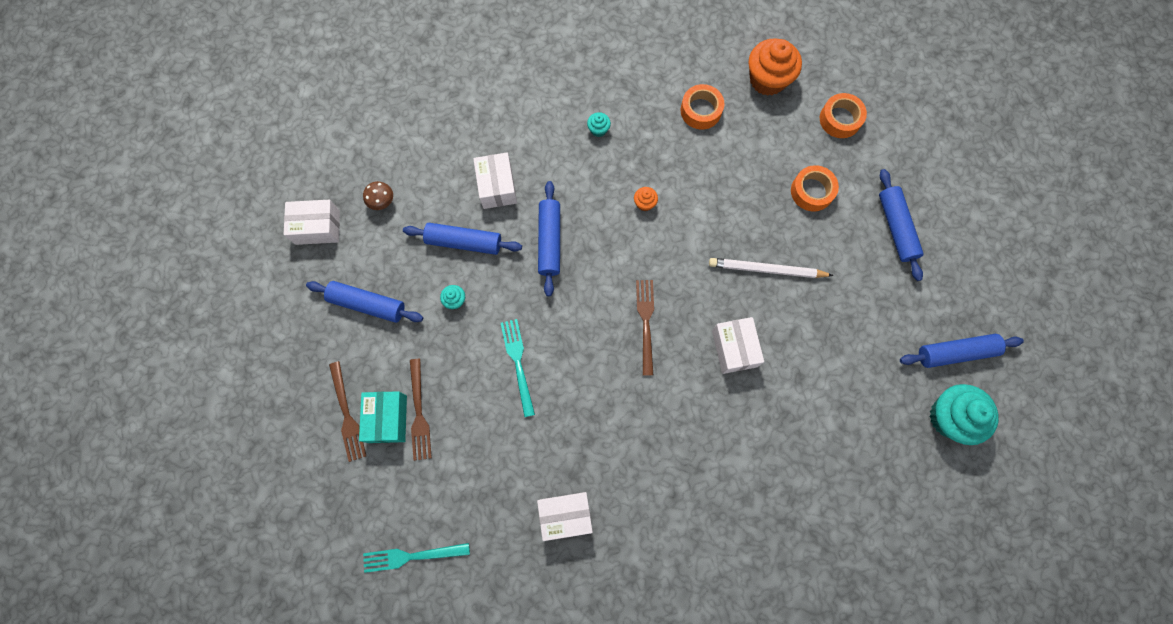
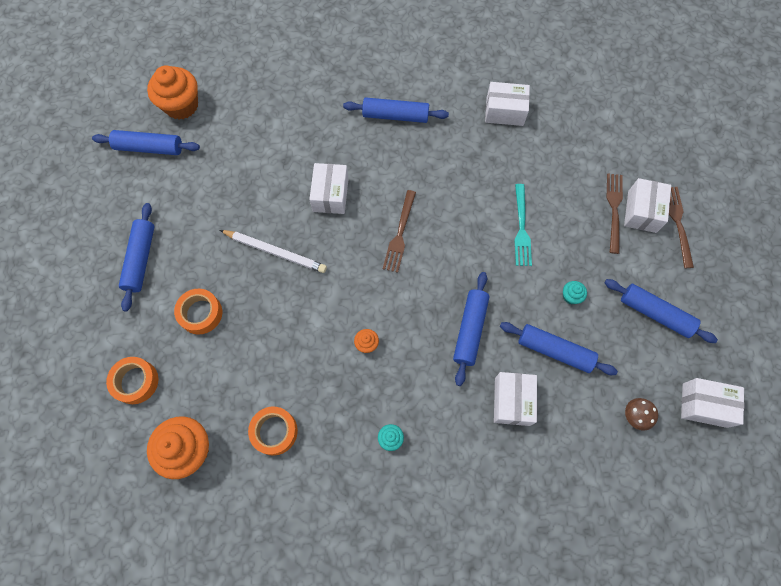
camera: 165 degrees left, 5 degrees down
turquoise box [359,391,407,443] -> white box [624,178,671,233]
turquoise fork [363,543,470,573] -> none
turquoise cupcake [929,384,999,445] -> orange cupcake [147,65,198,120]
none -> blue rolling pin [343,97,449,123]

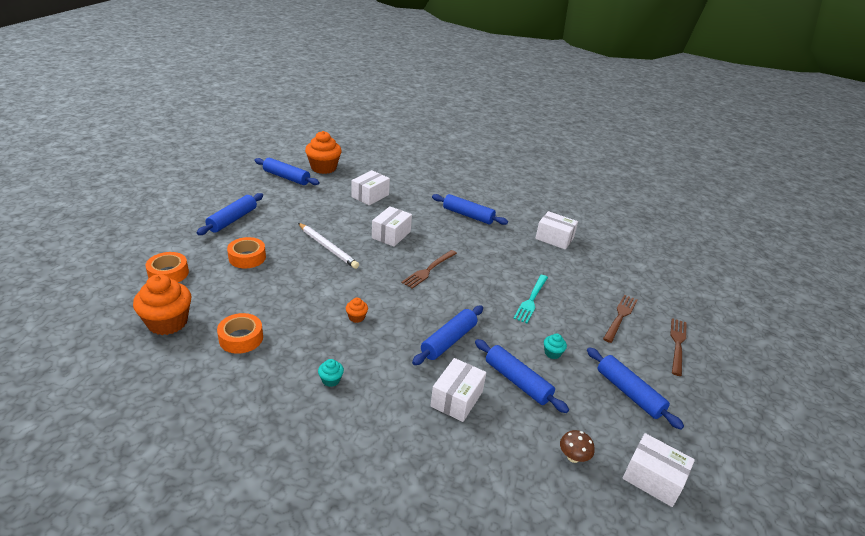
camera: 20 degrees right, 35 degrees down
white box [624,178,671,233] -> white box moved to [351,170,390,205]

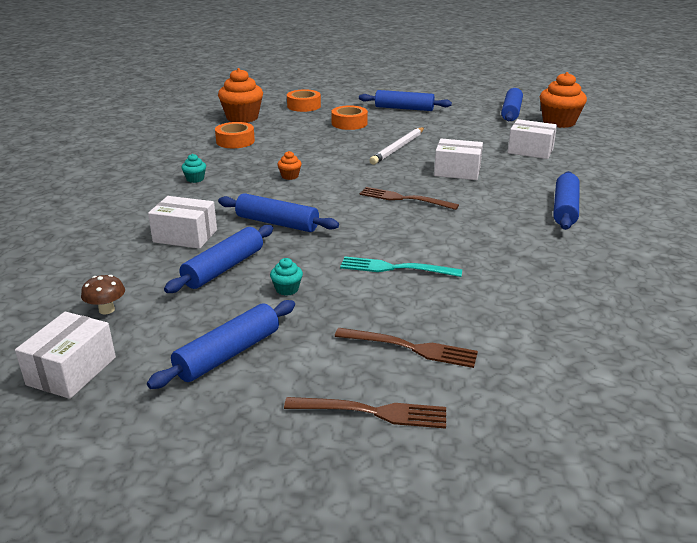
camera: 80 degrees right, 5 degrees down
white box [535,211,578,250] -> none

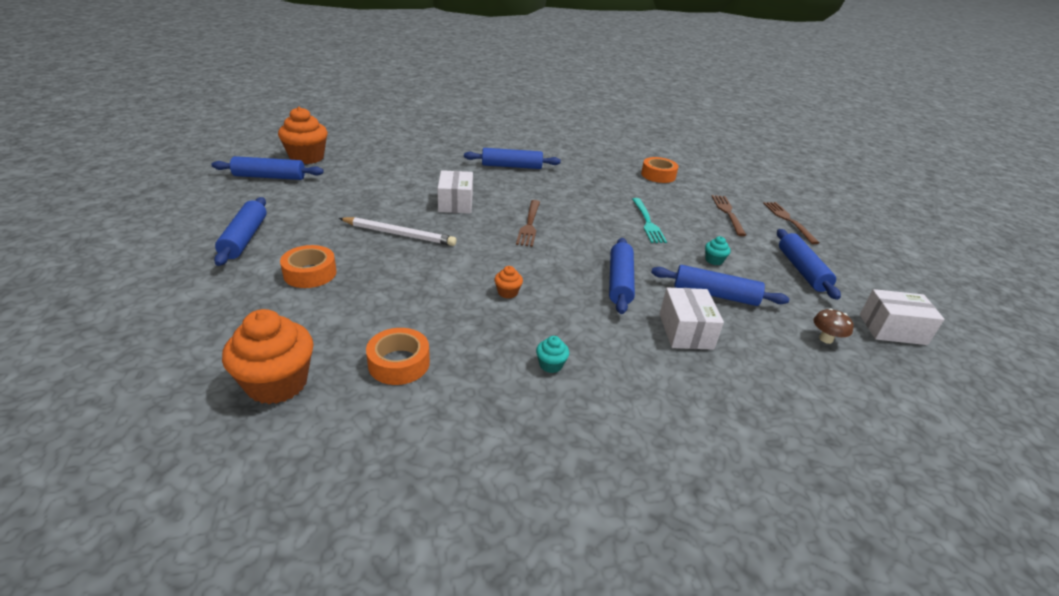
camera: 110 degrees left, 5 degrees up
blue rolling pin [147,300,295,389] -> blue rolling pin turned 60 degrees clockwise [777,229,841,300]
orange tape [287,89,321,112] -> orange tape moved to [641,157,678,183]
white box [508,119,557,159] -> none

